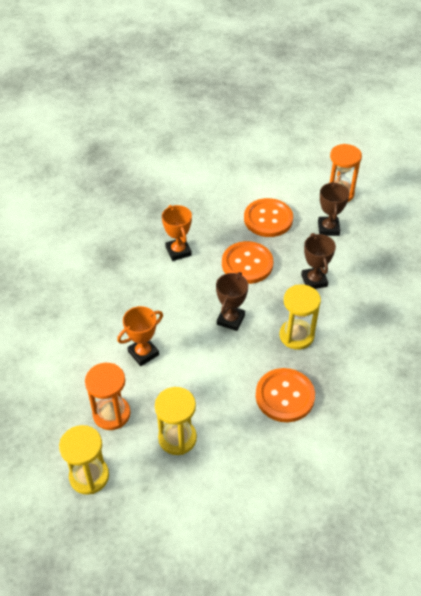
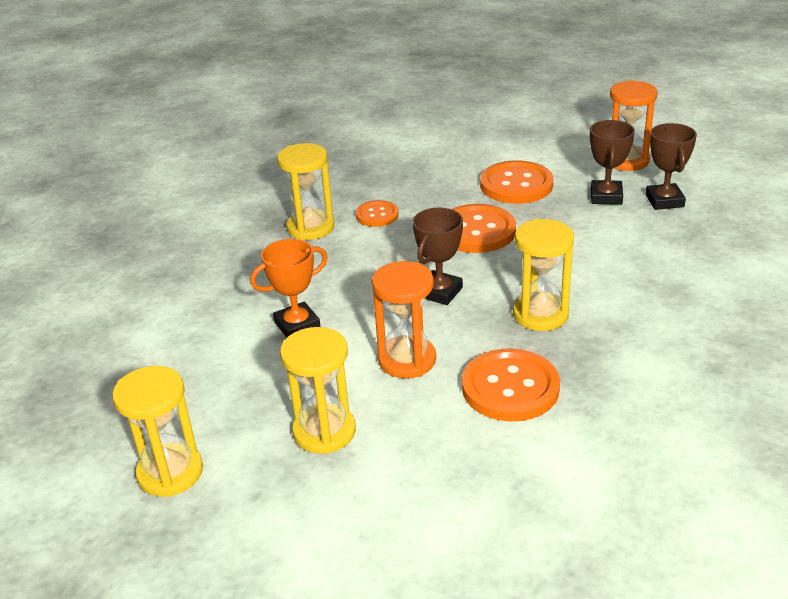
camera: 10 degrees right, 15 degrees down
orange hourglass [85,363,130,430] -> orange hourglass moved to [372,261,436,378]
orange trophy [162,205,192,261] -> orange button [356,200,399,227]
brown trophy [301,233,336,289] -> brown trophy moved to [646,123,697,210]
none -> yellow hourglass [277,143,334,240]

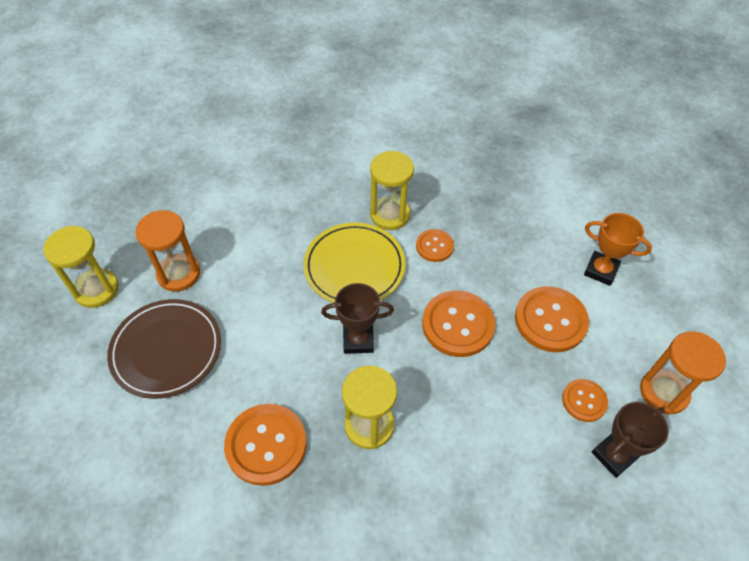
camera: 55 degrees right, 20 degrees up
orange trophy [250,239,328,338] -> orange trophy moved to [584,213,652,286]
yellow hourglass [280,327,356,454] -> brown plate [107,299,221,399]
orange hourglass [372,261,436,378] -> orange hourglass moved to [136,210,200,292]
brown trophy [590,120,635,205] -> orange button [562,379,608,422]
none -> yellow plate [303,223,406,303]

